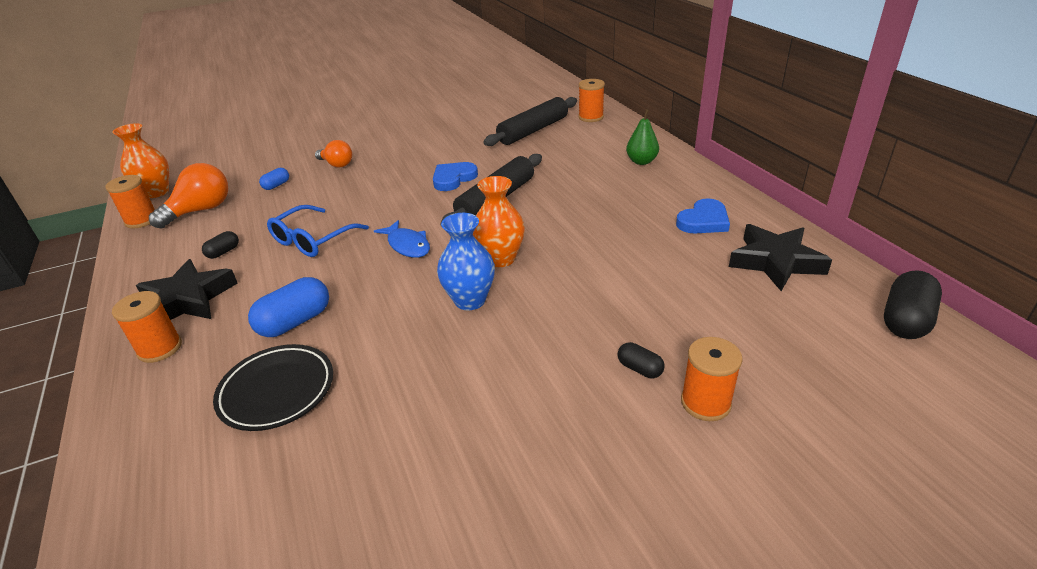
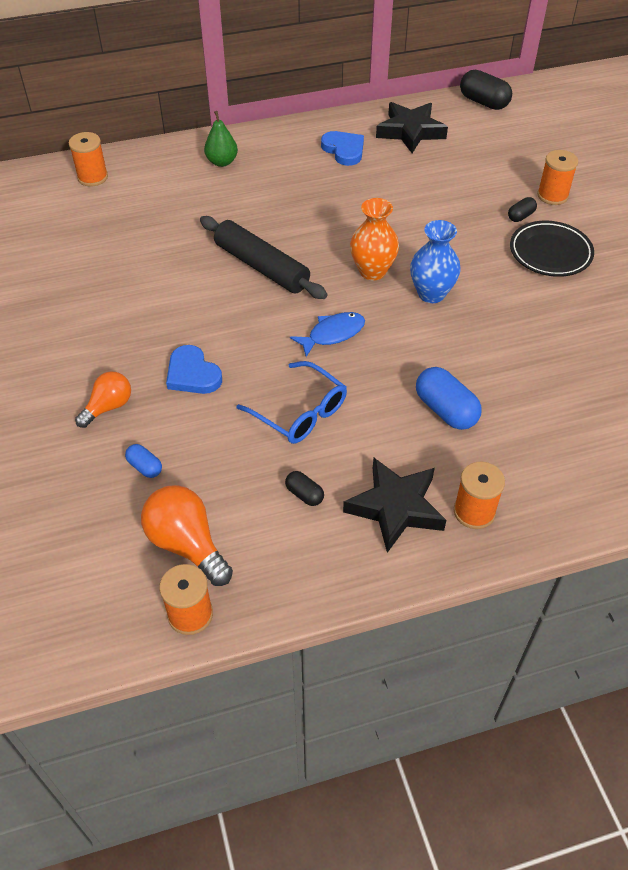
camera: 85 degrees left, 15 degrees up
orange vase [112,123,169,198] -> none
black plate [213,344,333,431] -> black plate moved to [510,221,594,277]
blue heart [433,162,478,191] -> blue heart moved to [166,345,222,394]
black rolling pin [484,97,577,146] -> none

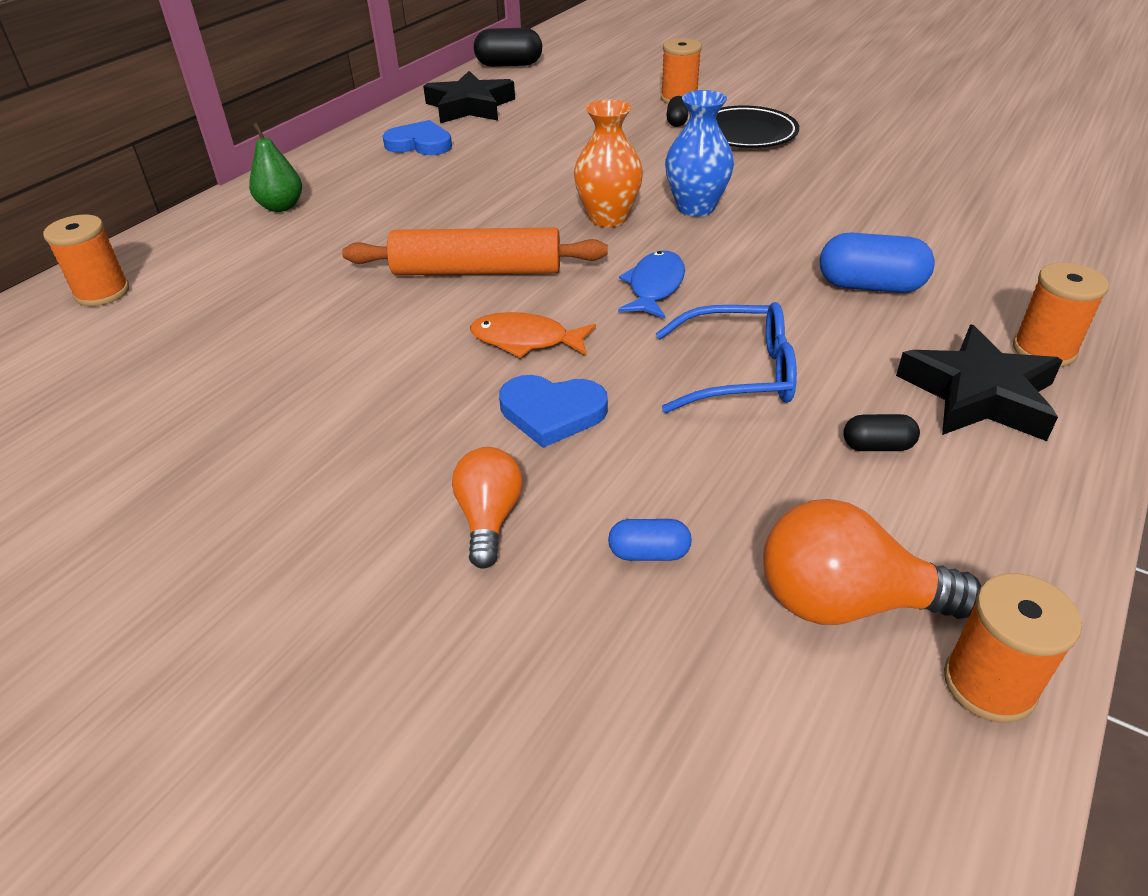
camera: 40 degrees left, 10 degrees down
black rolling pin [200,216,327,299] -> orange rolling pin [342,227,608,275]
none -> orange fish [470,312,596,358]

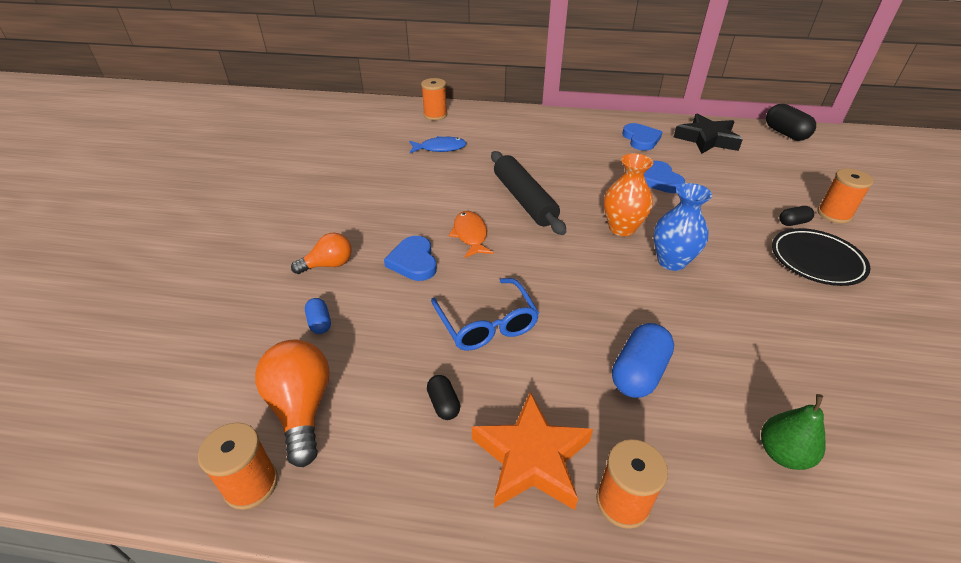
camera: 65 degrees right, 0 degrees up
green pear [249,123,302,212] -> green pear moved to [761,394,826,470]
orange rolling pin [342,227,608,275] -> black rolling pin [491,151,566,235]
blue fish [618,251,685,319] -> blue fish moved to [409,136,466,153]
blue capsule [820,232,935,293] -> blue capsule turned 45 degrees clockwise [612,323,674,398]
black star [896,325,1063,441] -> orange star [472,392,593,510]
none -> blue heart [644,161,685,193]

